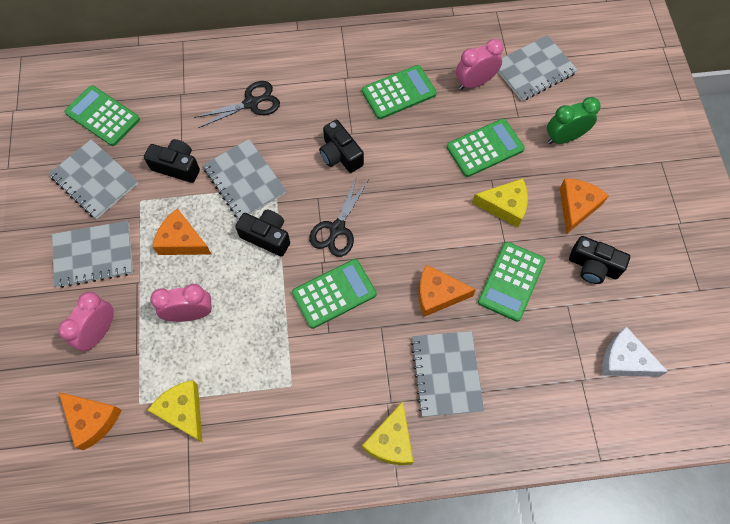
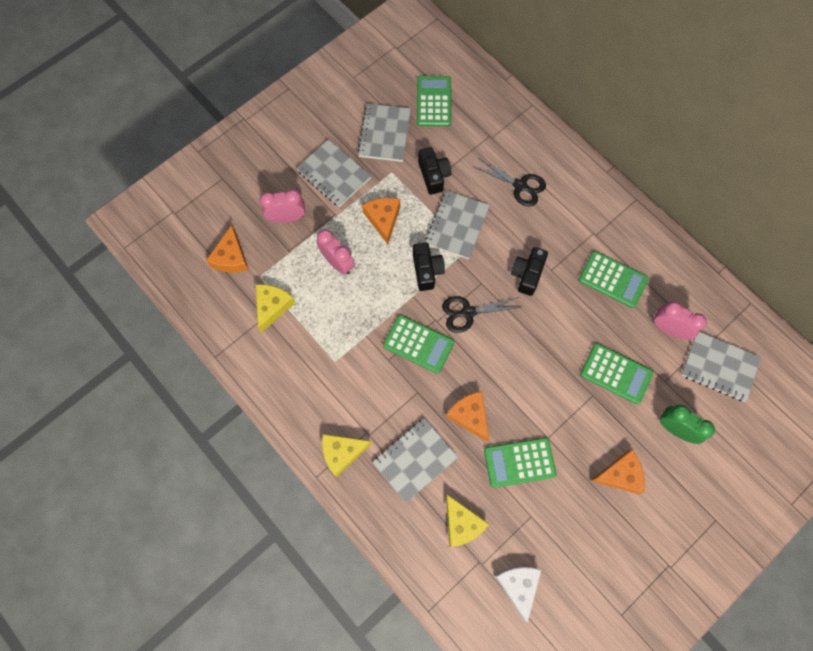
camera: 55 degrees right, 5 degrees up
yellow cheese [472,178,528,228] -> yellow cheese moved to [446,495,489,547]
black camera [569,236,630,284] -> none

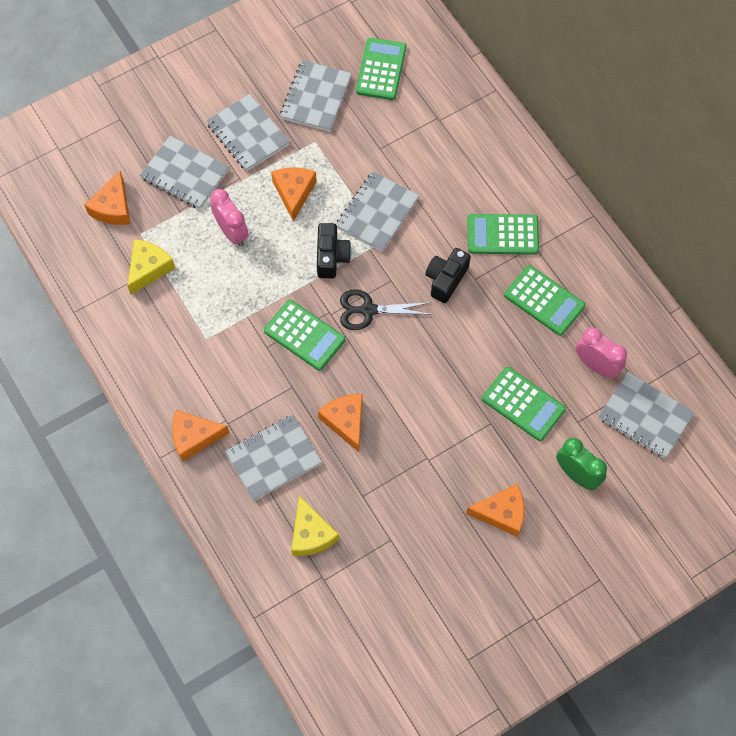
camera: 10 degrees right, 5 degrees down
pink clock [260,189,305,223] -> grey notebook [140,136,229,209]
yellow cheese [322,434,372,477] -> orange cheese [172,410,229,462]
black camera [418,147,452,195] -> none
black scissors [473,158,546,207] -> none
green calculator [484,438,556,488] -> green calculator moved to [467,214,539,255]
white cheese [494,567,541,623] -> none

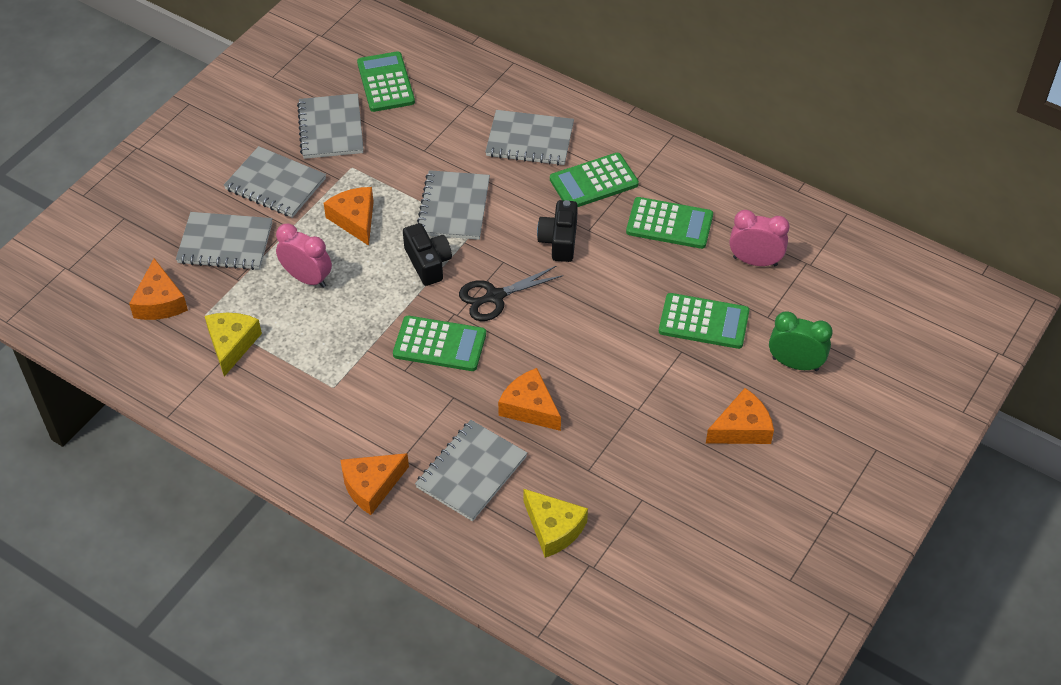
camera: 25 degrees left, 15 degrees down
grey notebook [598,372,695,459] -> grey notebook moved to [485,110,574,165]

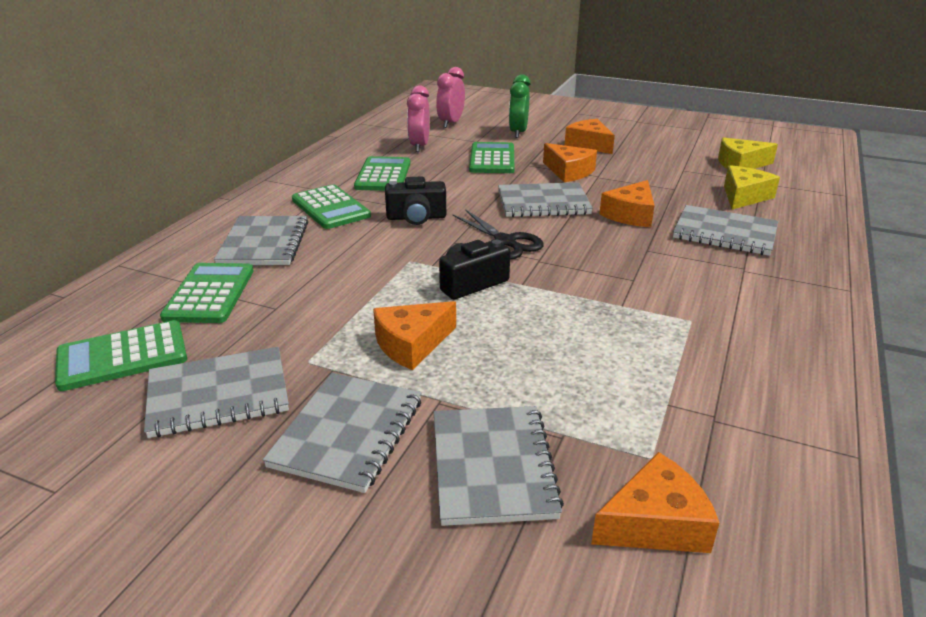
camera: 100 degrees left, 20 degrees down
yellow cheese [205,313,262,377] -> yellow cheese moved to [718,137,778,169]
pink clock [276,223,332,288] -> pink clock moved to [436,67,465,128]
orange cheese [341,453,409,515] -> orange cheese moved to [543,143,597,182]
green calculator [393,316,486,371] -> green calculator moved to [160,263,253,323]
grey notebook [417,170,490,240] -> grey notebook moved to [498,182,593,217]

